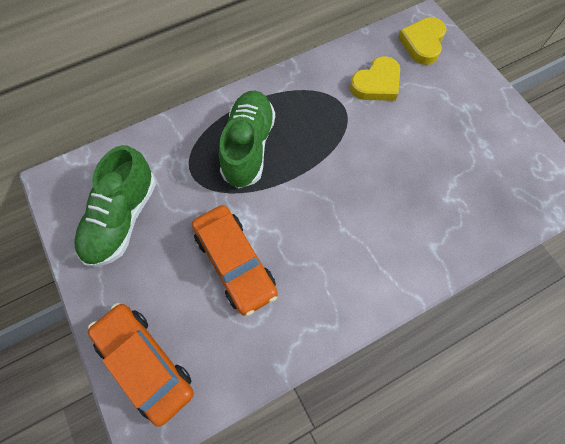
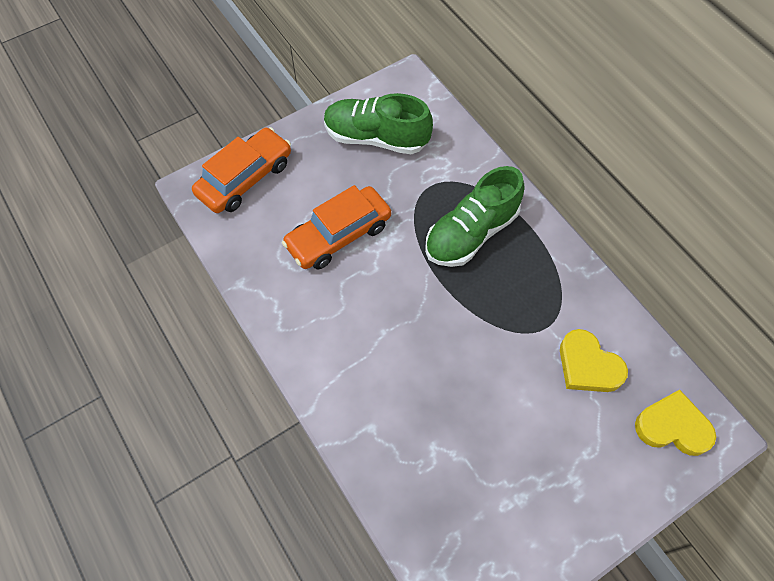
camera: 85 degrees right, 5 degrees down
green shoe [219,91,275,188] -> green shoe turned 135 degrees clockwise [425,166,525,267]

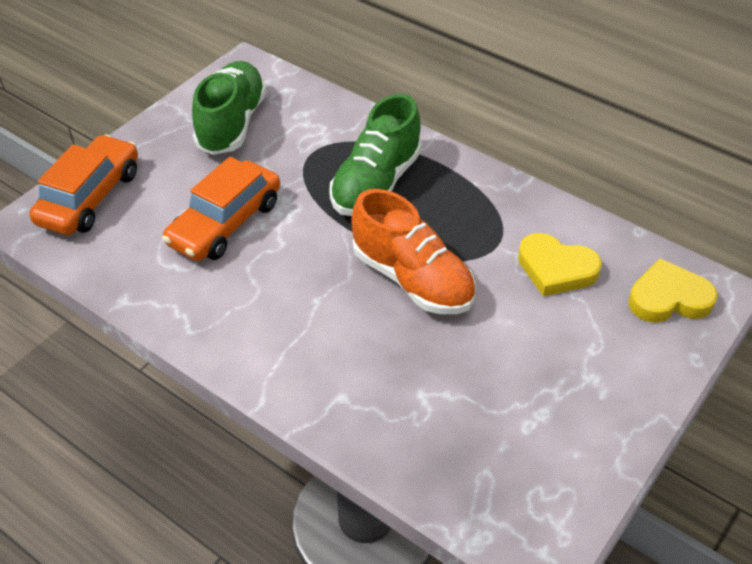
camera: 20 degrees left, 15 degrees down
green shoe [324,93,433,154] -> green shoe turned 105 degrees clockwise [192,61,267,155]
none -> orange shoe [351,189,476,314]

